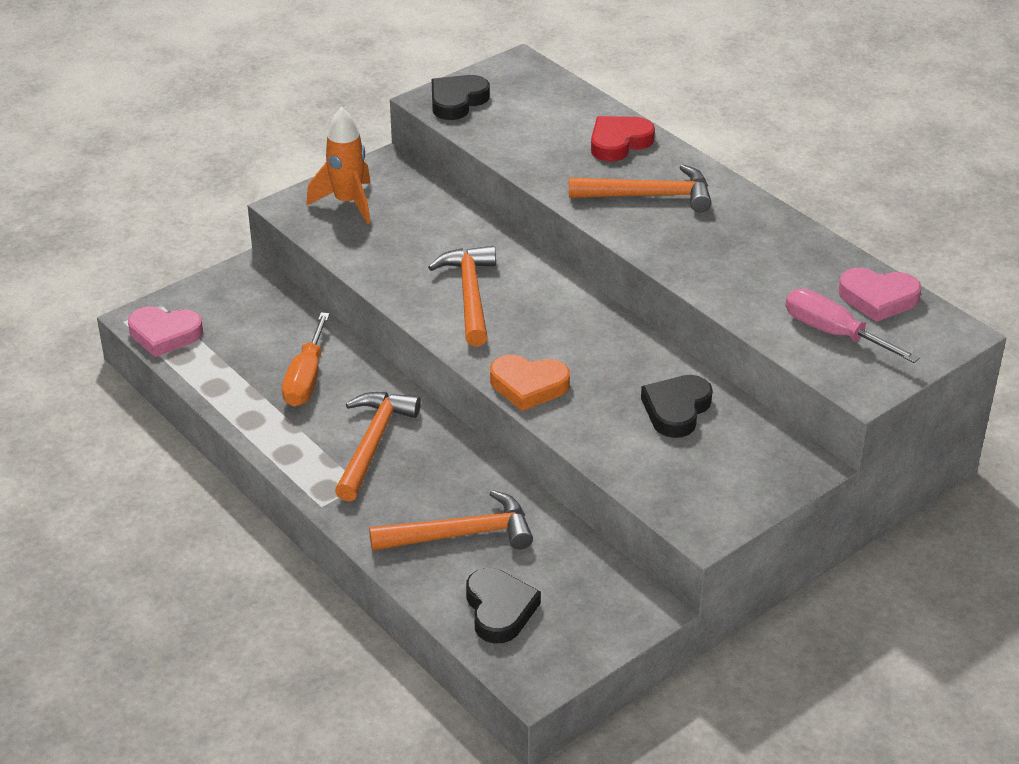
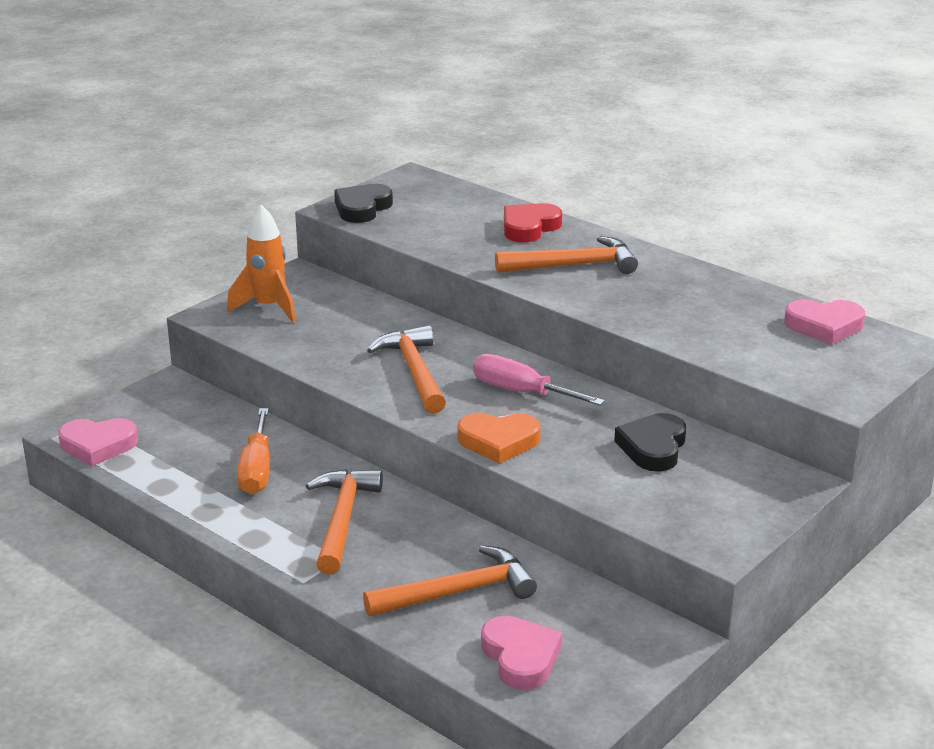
camera: 10 degrees left, 10 degrees down
black heart [466,568,541,643] -> pink heart [481,616,562,690]
pink screwdriver [786,289,920,363] -> pink screwdriver moved to [473,354,605,405]

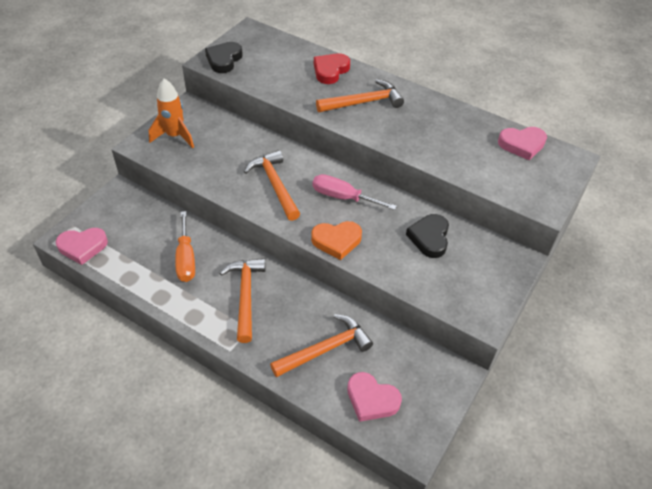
camera: 10 degrees left, 20 degrees up
pink heart [481,616,562,690] -> pink heart turned 150 degrees clockwise [347,372,402,422]

